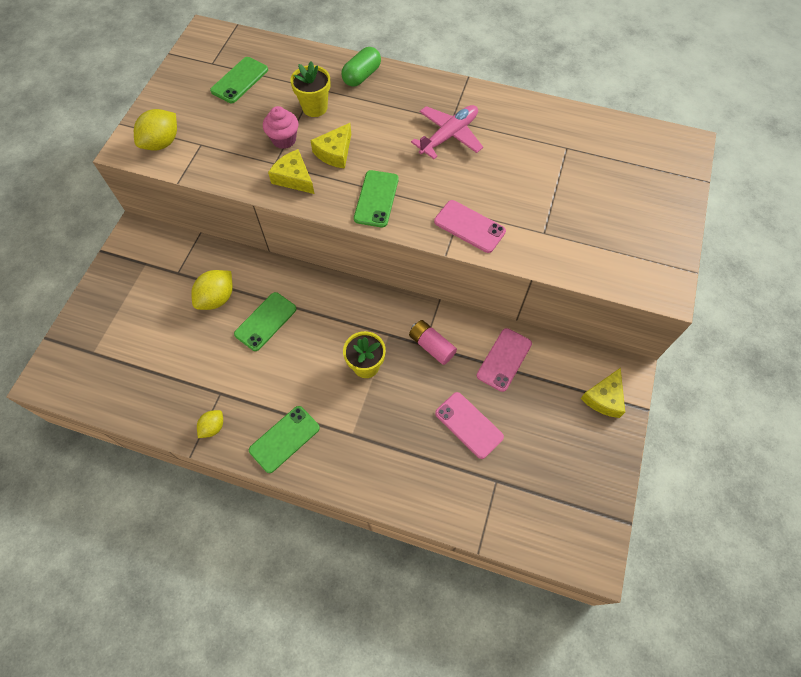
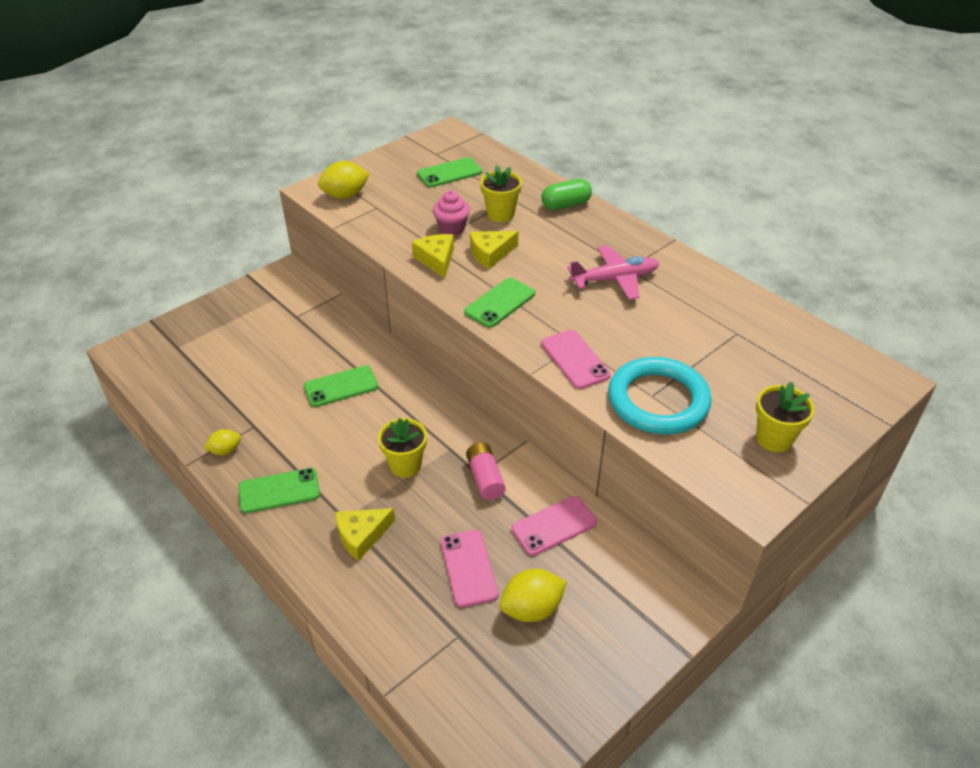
camera: 30 degrees right, 20 degrees down
yellow lemon [191,270,233,310] -> yellow lemon moved to [499,569,567,622]
yellow cheese [581,368,625,418] -> yellow cheese moved to [336,508,395,560]
none -> turquoise ring [608,357,711,435]
none -> yellow flower pot [756,382,814,452]

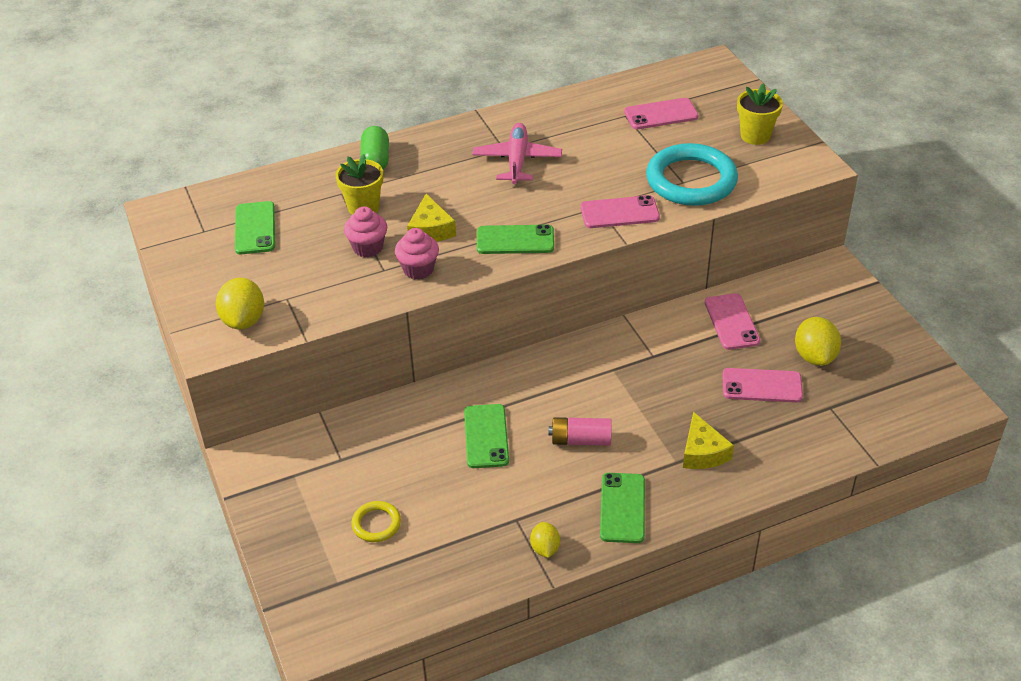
camera: 70 degrees left, 0 degrees up
yellow flower pot [378,418,427,478] -> none
yellow cheese [412,234,454,278] -> pink cupcake [395,228,439,280]
green phone [464,278,535,328] -> green phone turned 60 degrees counterclockwise [477,224,554,254]
pink battery [466,442,506,500] -> pink battery moved to [549,417,612,446]
none -> yellow ring [351,501,401,542]
none -> pink phone [624,98,699,129]

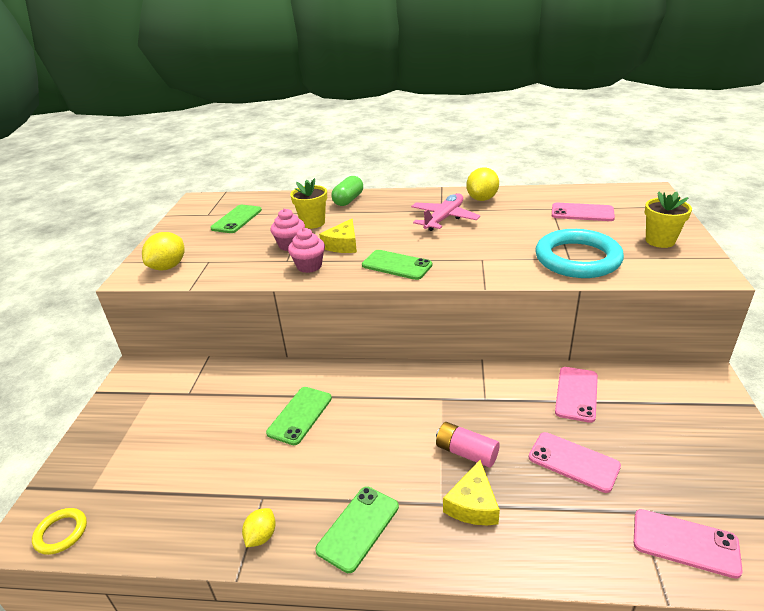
camera: 30 degrees right, 10 degrees down
yellow ring [351,501,401,542] -> yellow ring moved to [32,508,87,555]
pink battery [549,417,612,446] -> pink battery moved to [436,422,500,468]
pink phone [581,195,660,228] -> pink phone moved to [634,509,743,579]
yellow lemon [795,317,841,366] -> yellow lemon moved to [466,167,499,201]

